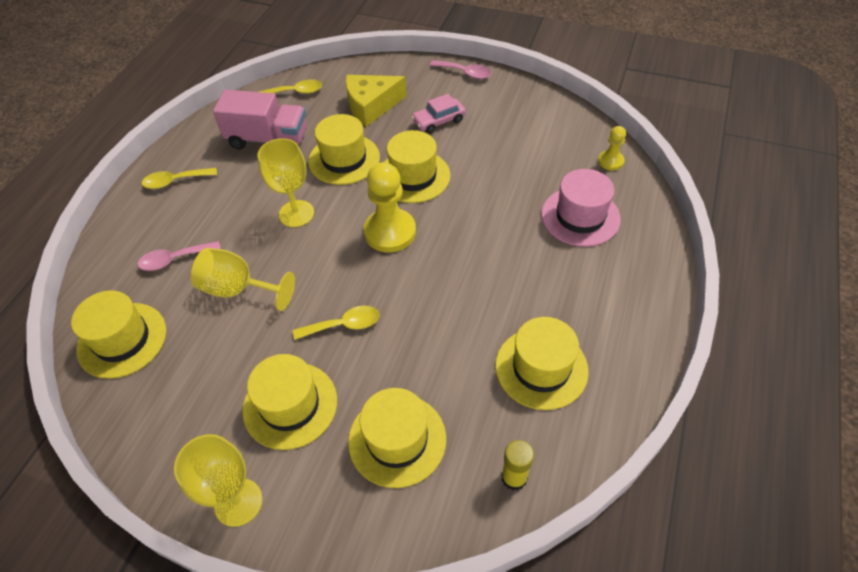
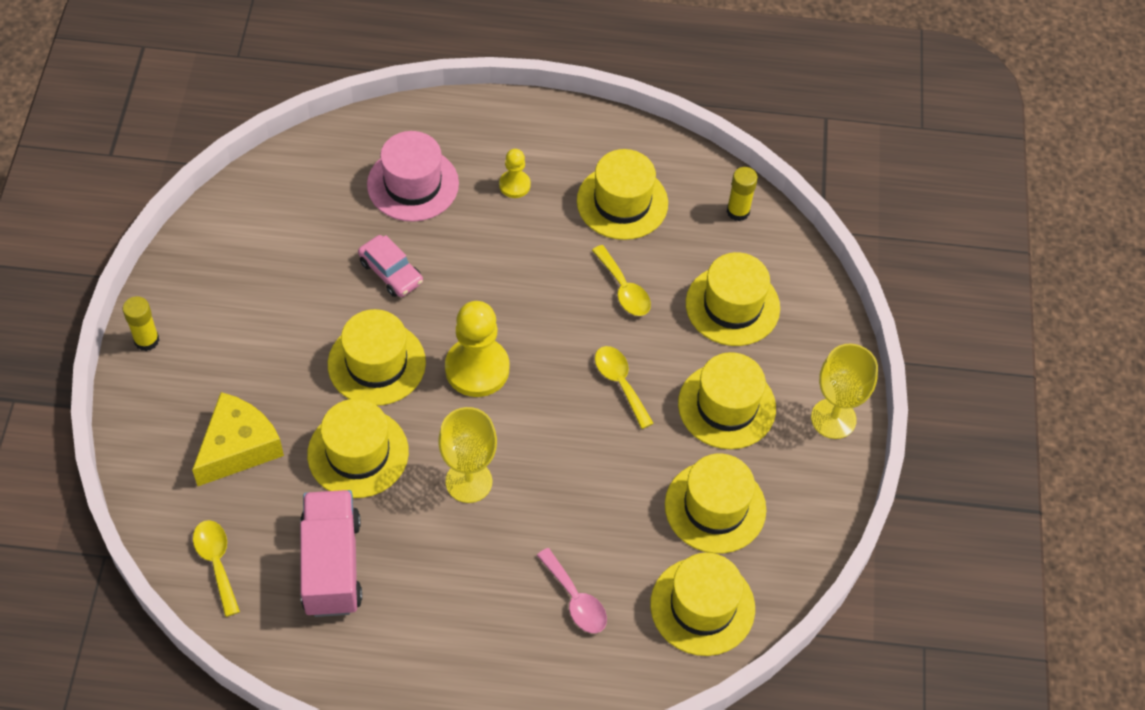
camera: 110 degrees left, 5 degrees up
yellow spoon [141,168,217,189] -> yellow spoon moved to [592,245,651,316]
yellow goblet [191,248,295,311] -> none
yellow cheese [345,75,407,127] -> yellow cheese turned 105 degrees counterclockwise [192,392,284,486]
pink car [412,94,466,133] -> pink car moved to [358,235,423,297]
pink spoon [430,60,491,79] -> yellow glue stick [123,296,159,351]
yellow pawn [598,126,626,170] -> yellow pawn moved to [499,149,531,198]
none -> yellow hat [665,454,766,554]

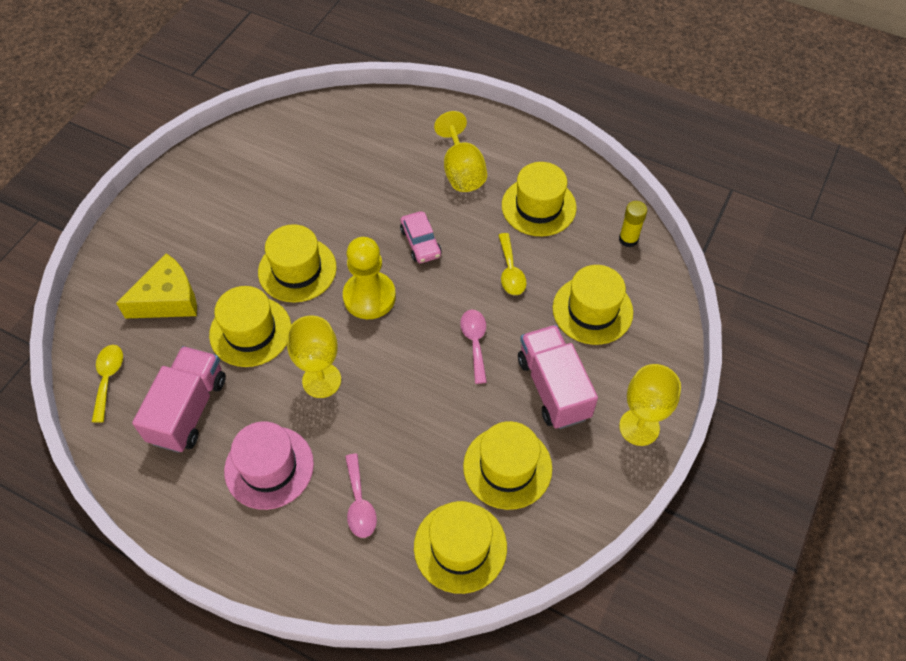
camera: 25 degrees right, 0 degrees up
yellow glue stick [123,296,159,351] -> none
pink car [358,235,423,297] -> pink car moved to [400,211,442,263]
pink hat [367,131,459,222] -> pink hat moved to [224,421,314,510]
yellow pawn [499,149,531,198] -> yellow goblet [434,111,487,192]
yellow spoon [595,346,654,429] -> pink spoon [460,310,487,384]
yellow hat [678,352,776,449] -> pink truck [518,325,598,429]

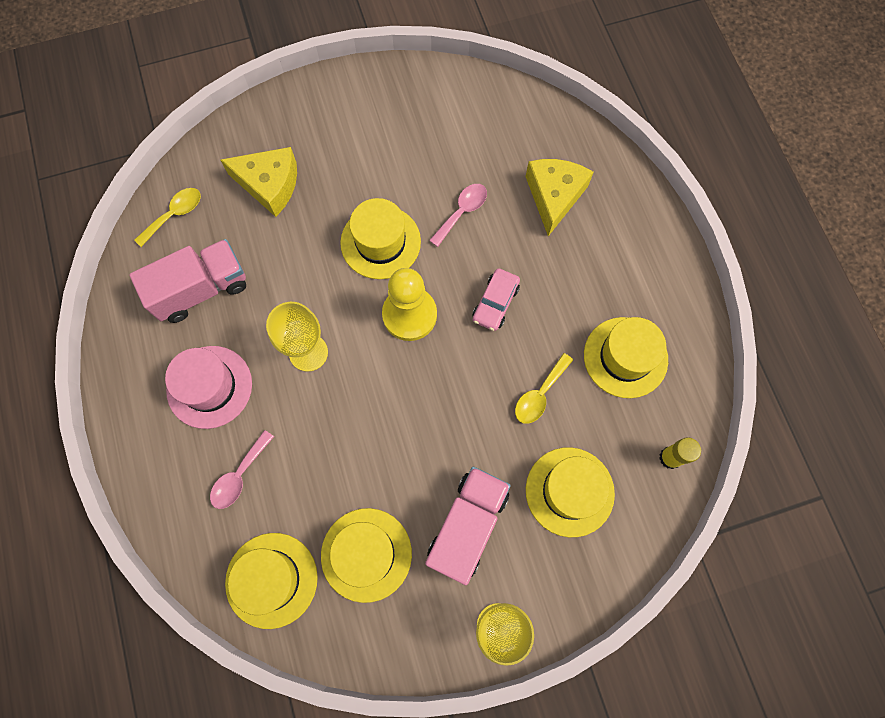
camera: 45 degrees right, 15 degrees up
yellow hat [209,286,291,367] -> none
yellow goblet [434,111,487,192] -> none
pink spoon [460,310,487,384] -> pink spoon moved to [429,184,487,247]
none -> yellow cheese [525,159,594,236]

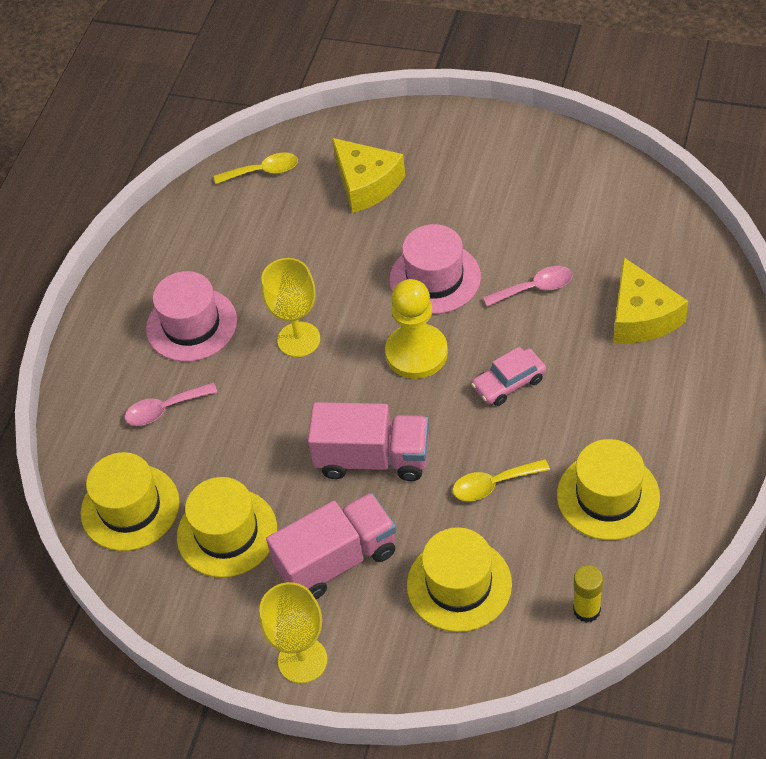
camera: 40 degrees right, 20 degrees down
pink truck [129,239,246,323] -> pink truck moved to [308,402,429,481]
yellow hat [340,198,421,279] -> pink hat [389,224,481,314]
yellow cheese [525,159,594,236] -> yellow cheese turned 120 degrees clockwise [614,258,688,343]

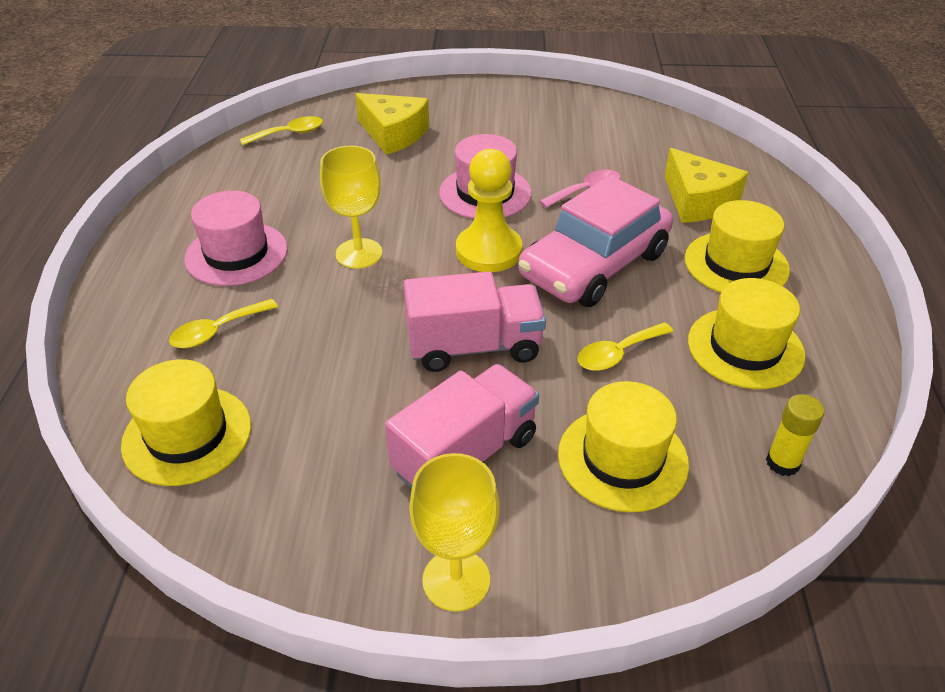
camera: 20 degrees left, 10 degrees down
pink spoon [125,383,217,426] -> yellow spoon [169,299,278,348]
yellow hat [177,477,277,578] -> yellow hat moved to [685,200,790,293]
pink car [471,347,546,406] -> pink car [518,175,673,307], size x2.15

